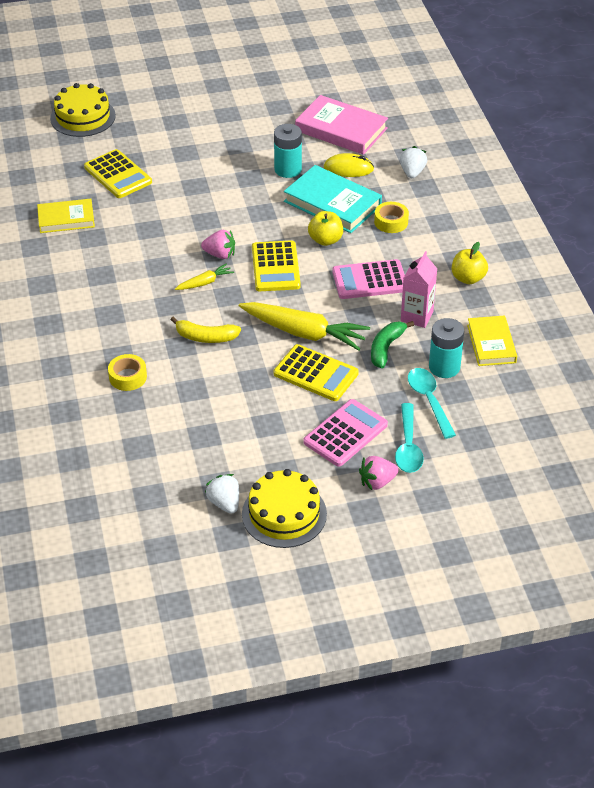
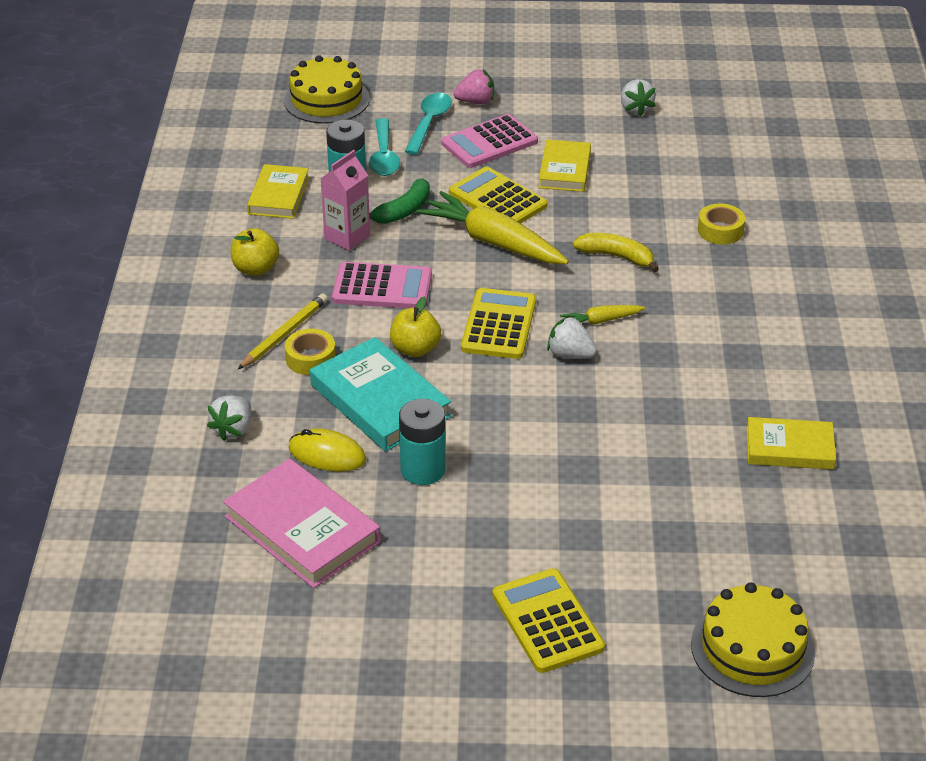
camera: 165 degrees left, 5 degrees down
yellow calculator [84,149,152,198] -> yellow calculator moved to [492,568,605,673]
pink strawberry [201,230,235,259] -> white strawberry [547,315,597,359]
yellow cake [242,469,327,548] -> yellow cake moved to [284,55,370,124]
none -> yellow pencil [238,294,328,369]
none -> yellow book [539,139,591,192]

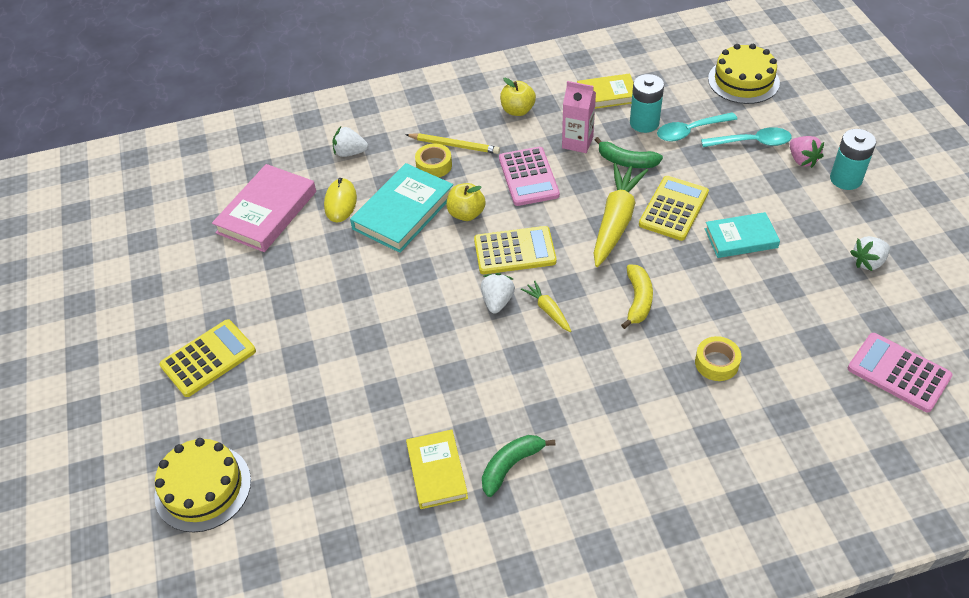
camera: 75 degrees right, 10 degrees up
turquoise battery [399,399,446,485] -> turquoise battery moved to [830,129,876,190]
pink calculator [441,114,538,168] -> pink calculator moved to [848,333,953,412]
yellow book [539,139,591,192] -> turquoise book [705,212,780,258]
none -> green banana [482,435,555,497]

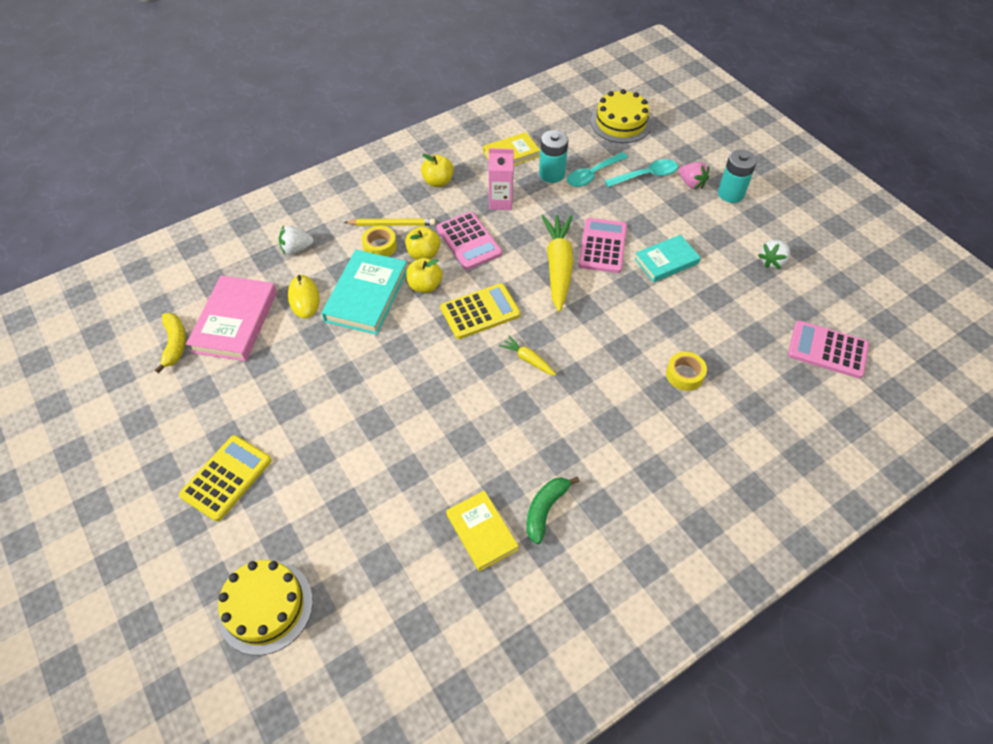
camera: 20 degrees left, 5 degrees up
white strawberry [481,273,515,313] -> none
green banana [595,137,663,168] -> none
yellow banana [621,264,653,329] -> yellow banana moved to [155,313,186,373]
yellow calculator [639,176,709,241] -> pink calculator [578,218,627,273]
none -> yellow apple [405,226,440,260]

